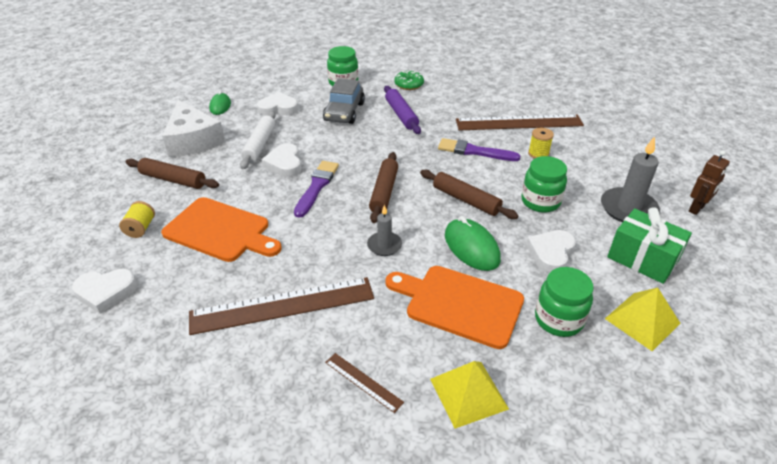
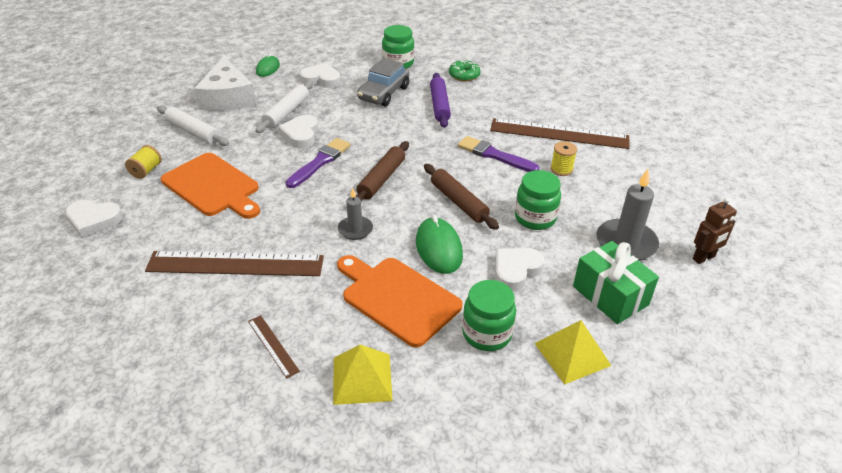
camera: 15 degrees right, 0 degrees up
brown rolling pin [125,158,219,189] -> white rolling pin [157,105,229,146]

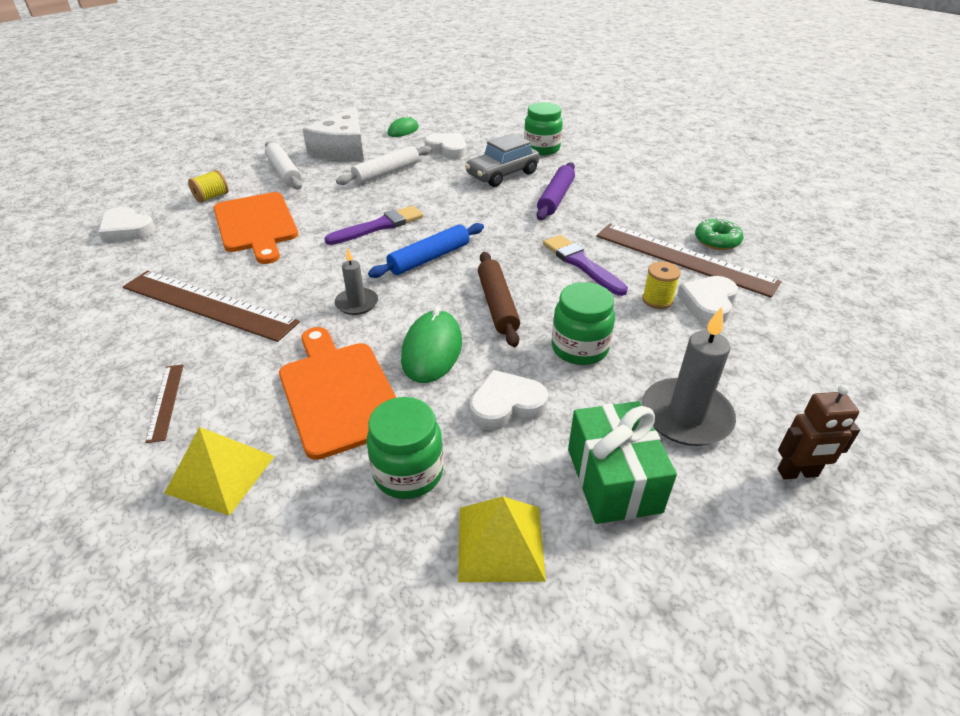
camera: 25 degrees right, 0 degrees up
white heart [278,115,318,148] -> white heart moved to [677,276,738,324]
brown rolling pin [356,141,409,202] -> blue rolling pin [368,223,484,278]
green donut [449,59,481,81] -> green donut moved to [695,217,743,250]

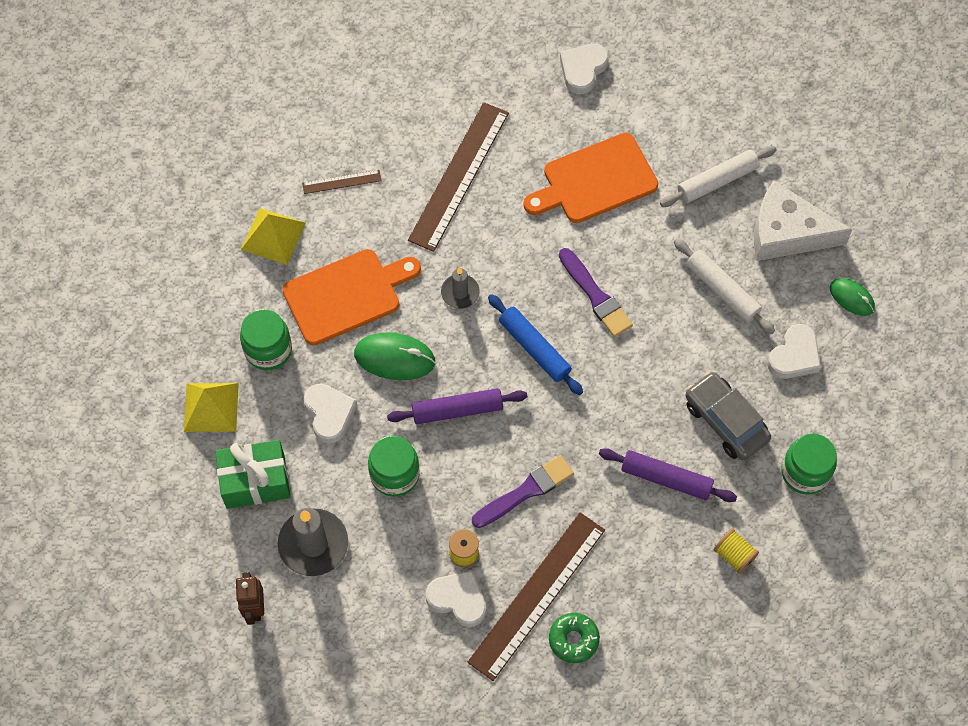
camera: 90 degrees right, 25 degrees up
yellow spool [188,170,229,203] -> yellow spool moved to [714,529,759,574]
brown rolling pin [478,252,520,347] -> purple rolling pin [387,388,527,424]

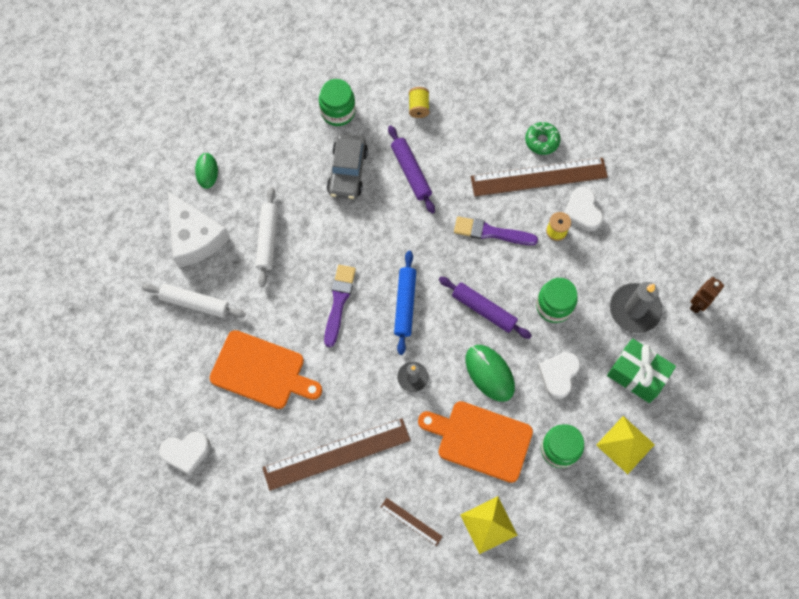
camera: 135 degrees left, 5 degrees up
white heart [767,324,821,379] -> none

